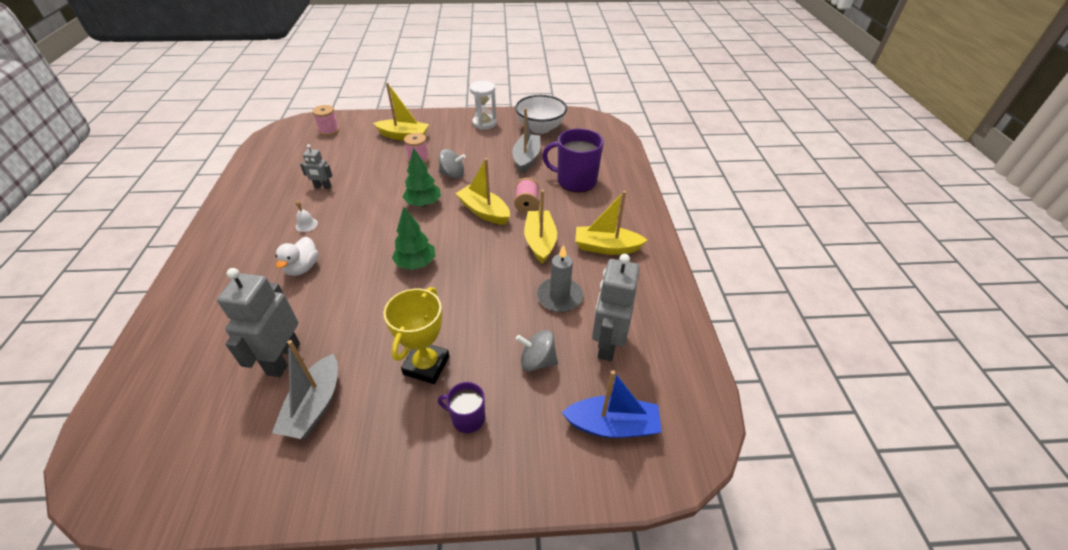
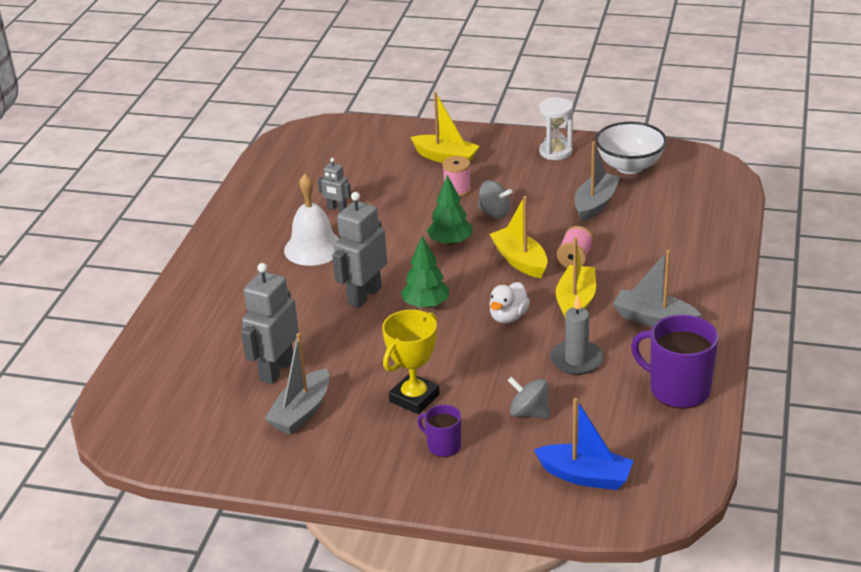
camera: 20 degrees right, 10 degrees down
white duck [275,237,319,276] -> white duck moved to [489,282,530,323]
white bell [295,200,318,232] -> white bell [284,174,339,266], size x2.41
pink spool [312,105,340,136] -> none
purple mug [542,128,604,192] -> purple mug moved to [631,315,719,409]
yellow boat [575,191,647,255] -> grey boat [613,250,701,327]
grey robot [592,254,640,361] -> grey robot moved to [332,192,387,308]

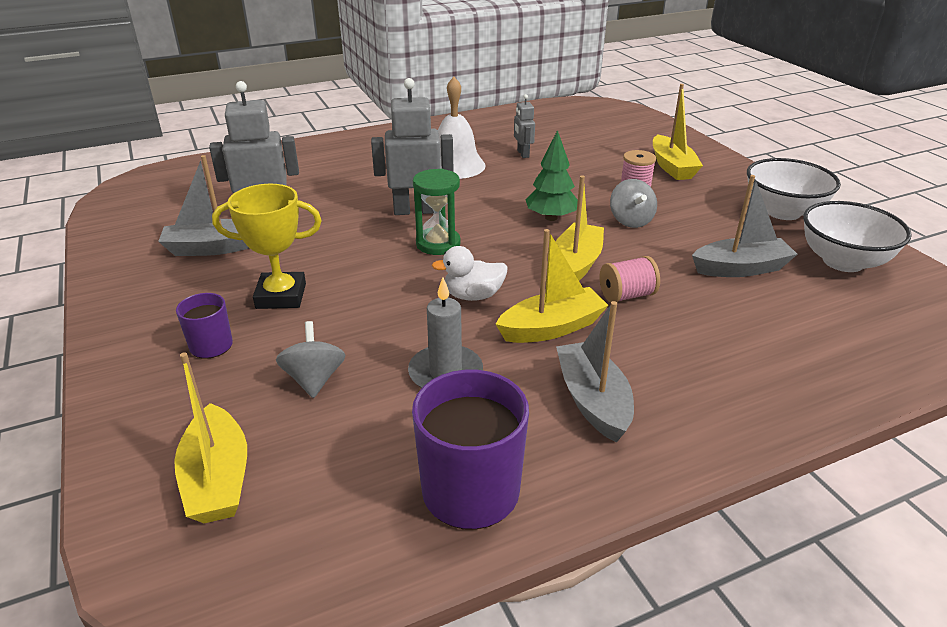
camera: 50 degrees right, 0 degrees up
green tree [401,236,450,309] -> green hourglass [413,168,461,255]
blue boat [534,398,634,490] -> yellow boat [174,352,247,523]
white hourglass [539,97,573,160] -> white bowl [747,158,841,220]

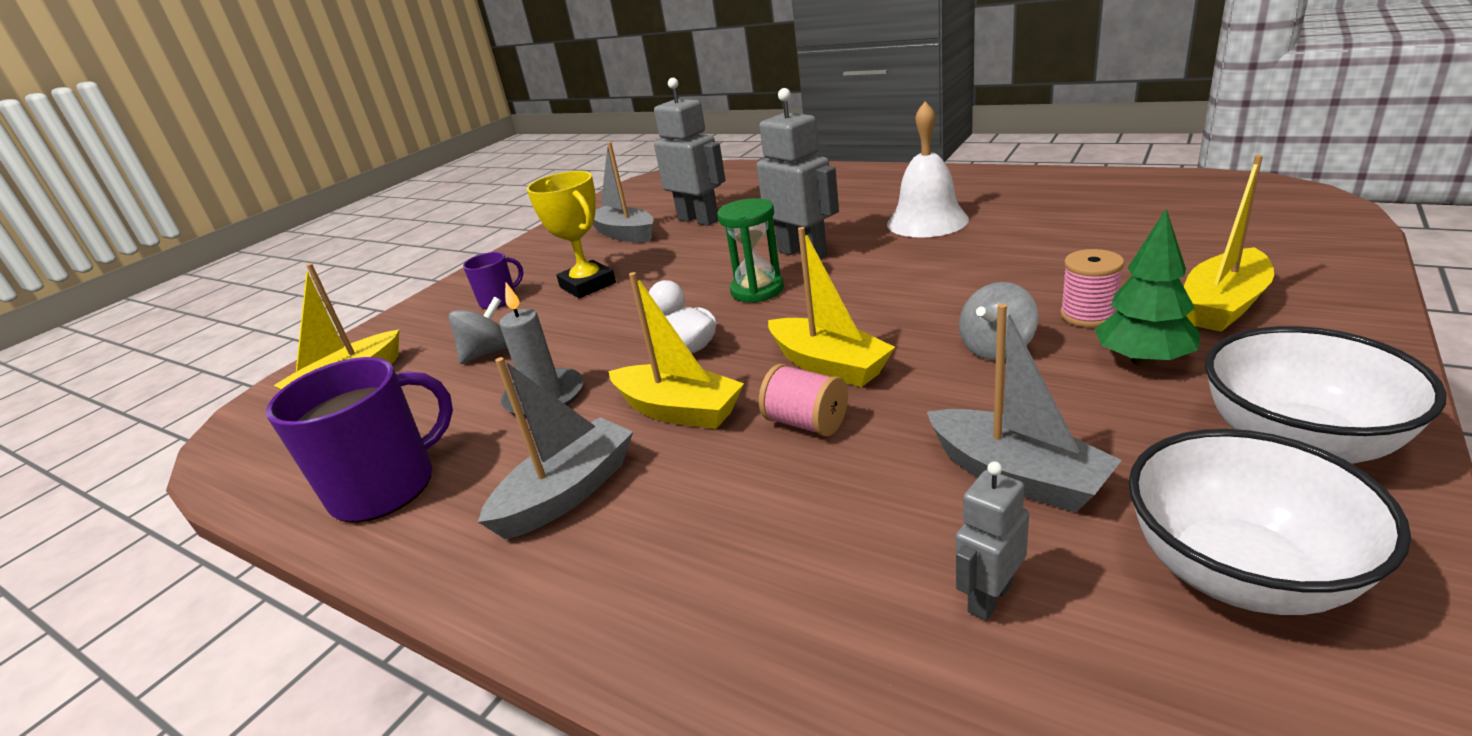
camera: 60 degrees right, 5 degrees down
grey robot [514,94,535,158] -> grey robot moved to [956,461,1029,621]
green tree [526,130,578,221] -> green tree moved to [1095,209,1201,367]
yellow boat [555,175,604,280] -> yellow boat turned 60 degrees clockwise [768,227,895,387]

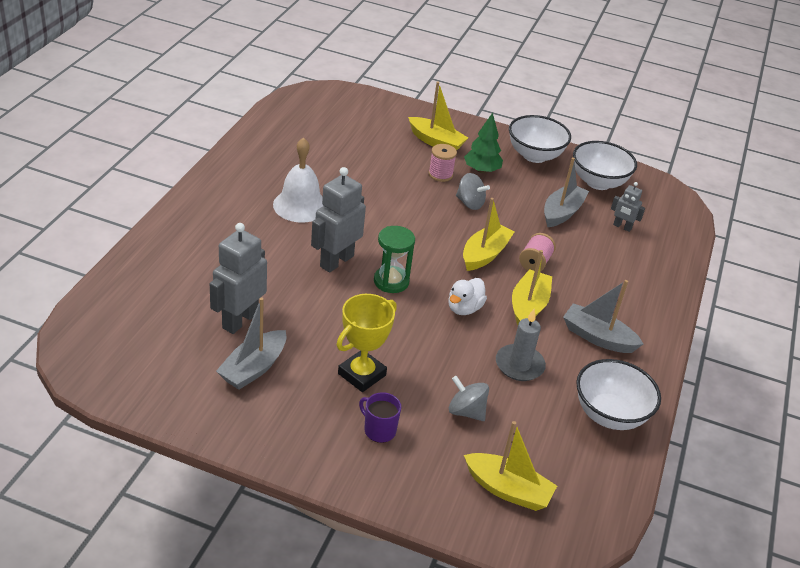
camera: 110 degrees left, 10 degrees up
purple mug [266,357,453,523] -> white bowl [576,359,661,430]

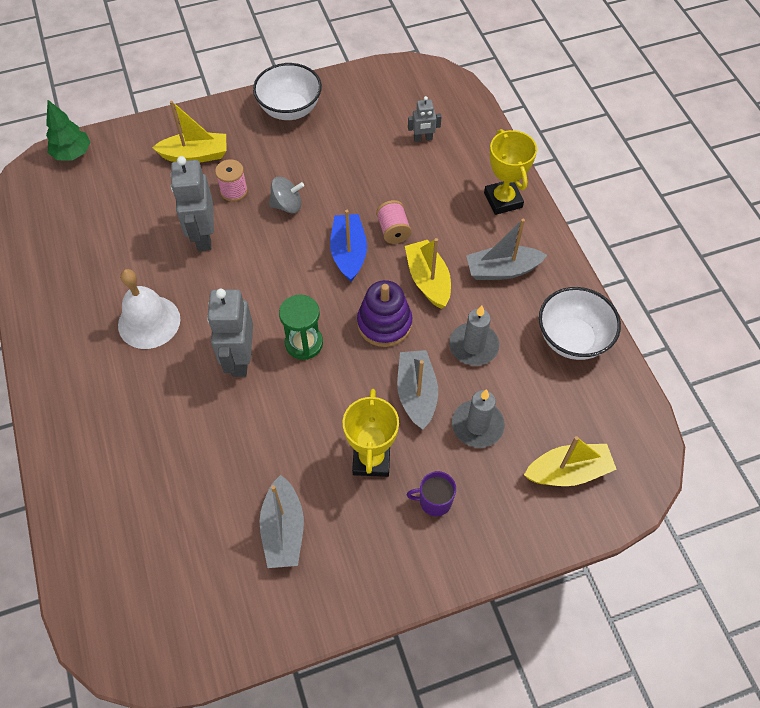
camera: 35 degrees left, 20 degrees up
grey robot [210,223,267,334] -> grey robot moved to [171,156,214,251]
white duck [448,278,487,315] -> purple stacking toy [357,280,412,347]
grey spinning top [449,376,489,421] -> grey candle [452,389,505,448]
yellow boat [463,198,514,271] -> blue boat [330,210,367,282]
green tree [464,113,503,173] -> green tree moved to [46,100,91,160]
grey boat [544,157,589,227] -> grey boat moved to [397,350,438,430]
white bowl [573,141,637,190] -> none
none -> yellow trophy [484,129,537,215]

